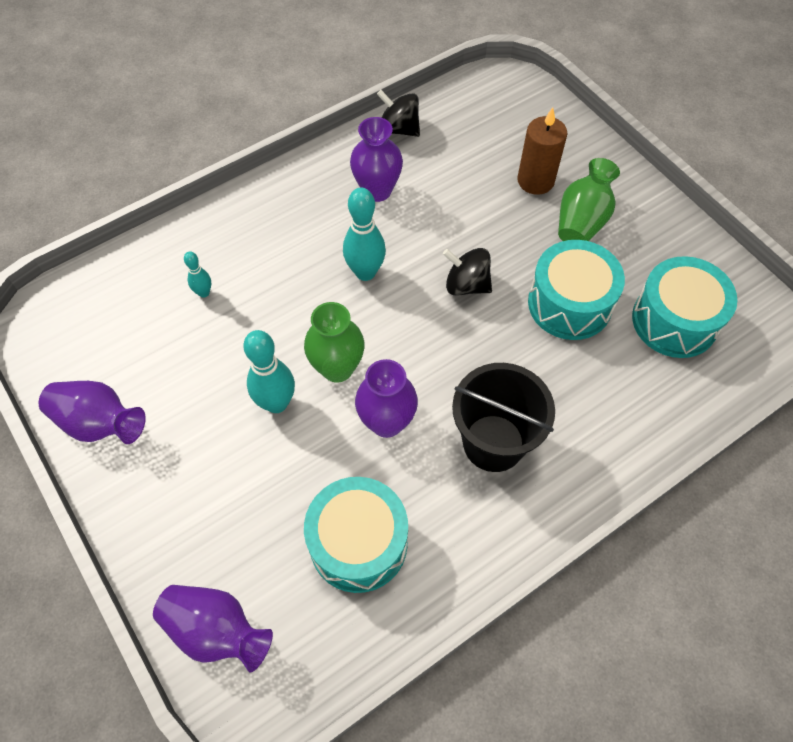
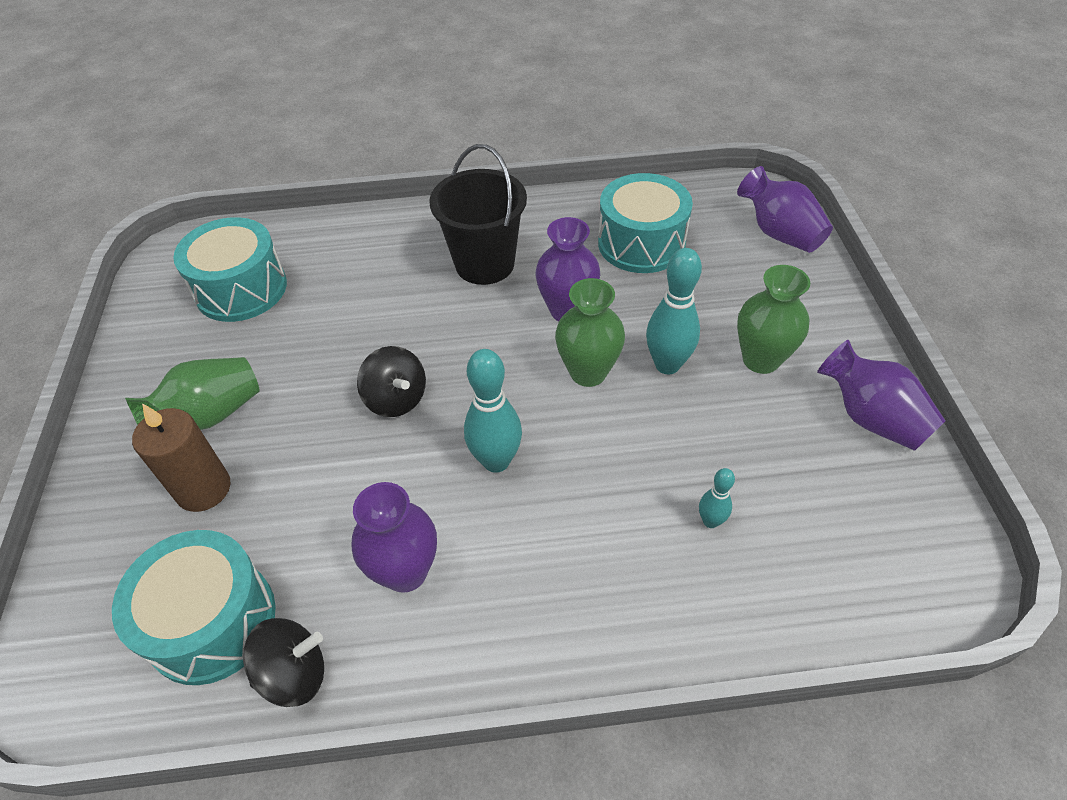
camera: 150 degrees left, 10 degrees down
black spinning top [377,90,420,137] -> black spinning top turned 75 degrees counterclockwise [243,618,324,707]
turquoise drum [528,240,625,340] -> turquoise drum moved to [112,530,276,685]
none -> green vase [737,265,810,374]

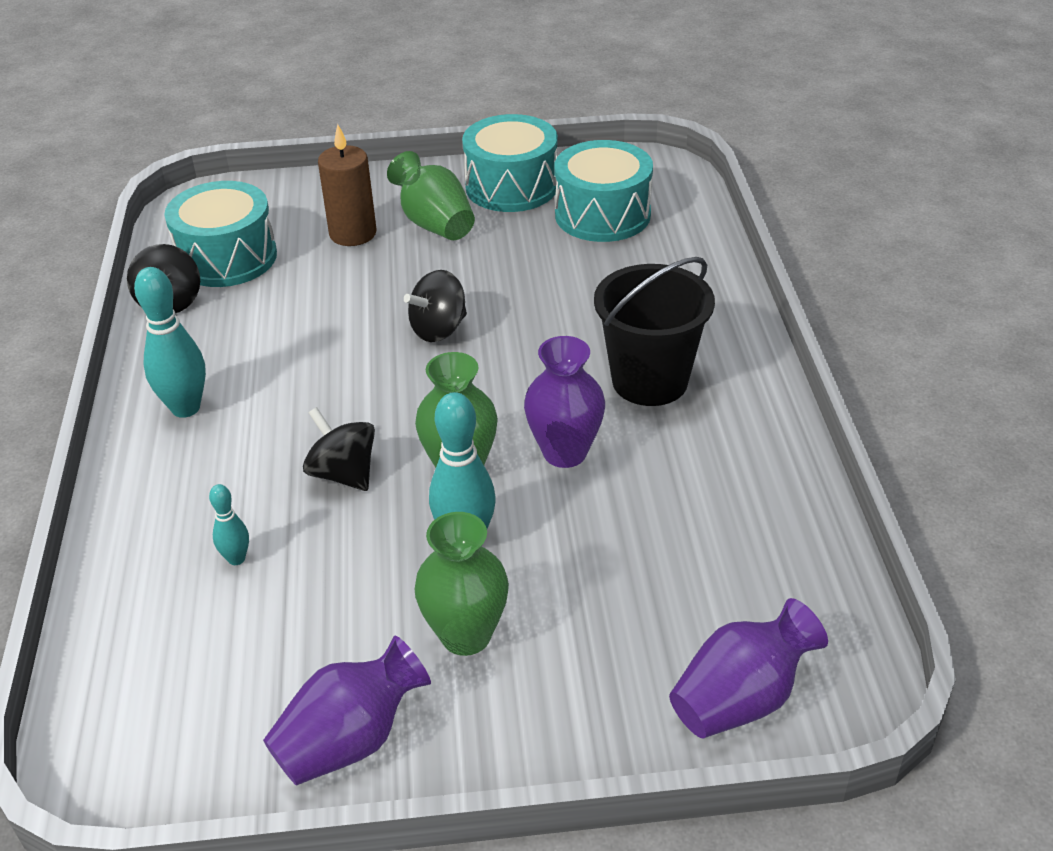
camera: 90 degrees right, 10 degrees down
purple vase [352,482,437,593] -> none
turquoise bowling pin [464,349,522,473] -> turquoise bowling pin moved to [134,267,206,418]
turquoise drum [598,173,693,273] -> turquoise drum moved to [462,114,558,212]
none -> black spinning top [303,407,375,491]

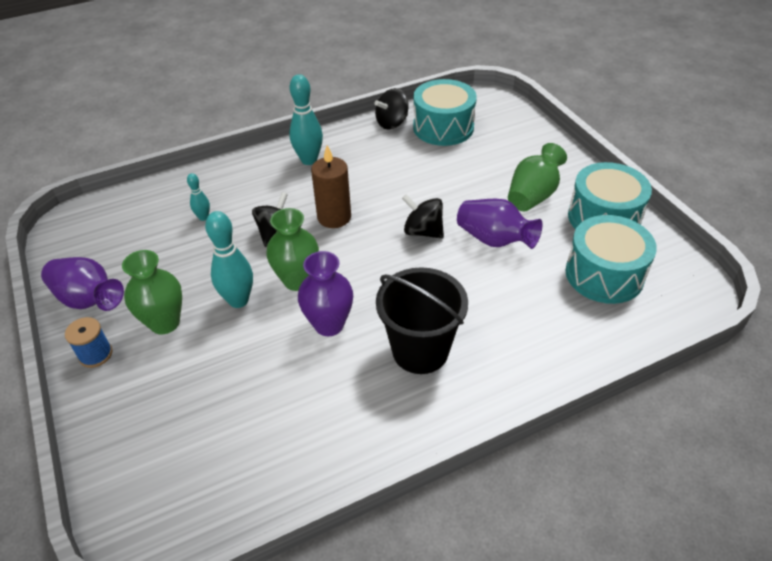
camera: 70 degrees right, 5 degrees up
brown candle [318,124,376,246] -> brown candle moved to [311,145,351,228]
purple vase [669,598,828,738] -> purple vase moved to [457,199,542,249]
none -> blue spool [65,317,112,368]

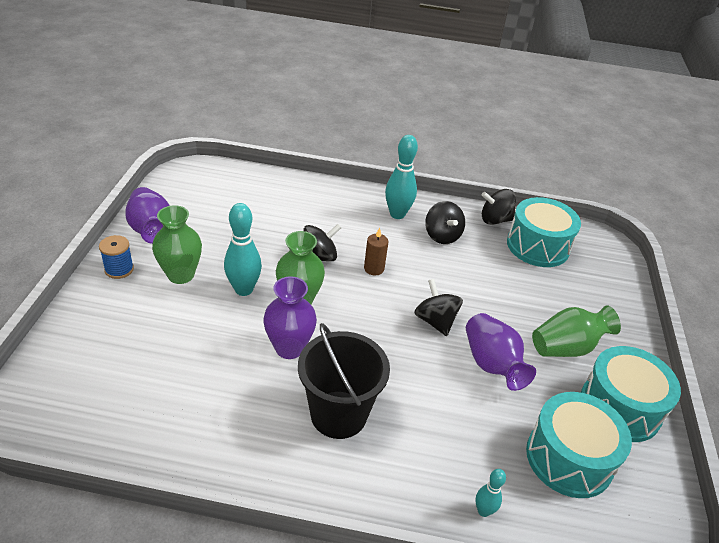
camera: 30 degrees right, 5 degrees down
turquoise bowling pin [187,173,210,221] -> turquoise bowling pin moved to [475,469,506,517]
brown candle [311,145,351,228] -> brown candle [364,228,388,275], size x0.62
none -> black spinning top [425,201,465,244]

